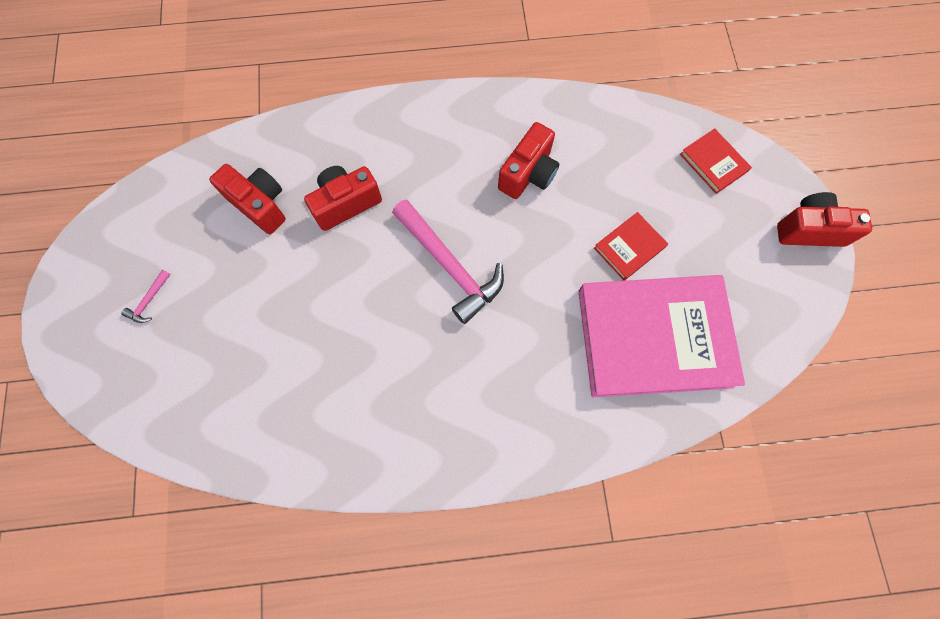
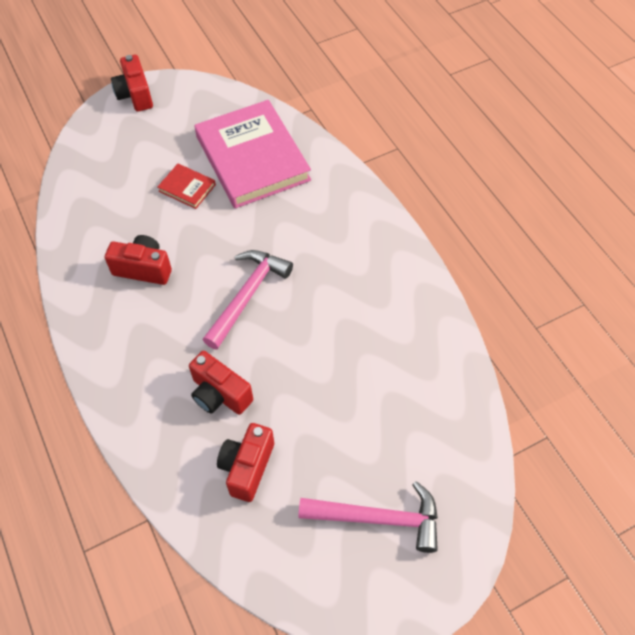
camera: 110 degrees left, 15 degrees down
pink hammer [121,270,171,323] -> pink hammer [298,481,438,553], size x2.42
red book [680,128,752,194] -> none

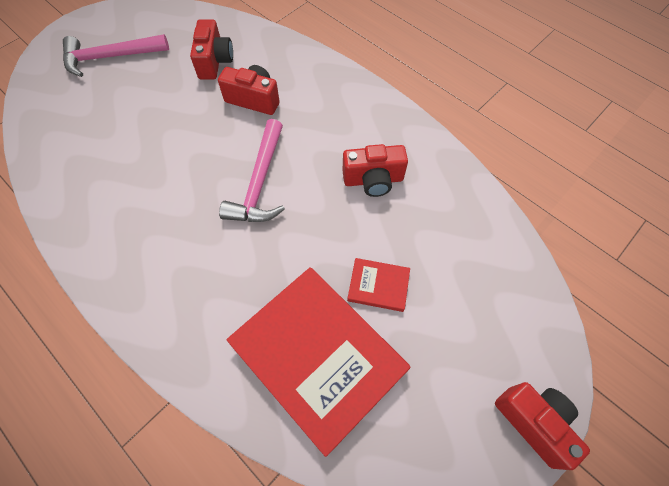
camera: 160 degrees right, 5 degrees up
pink book [194,100,311,209] -> red book [226,267,410,457]

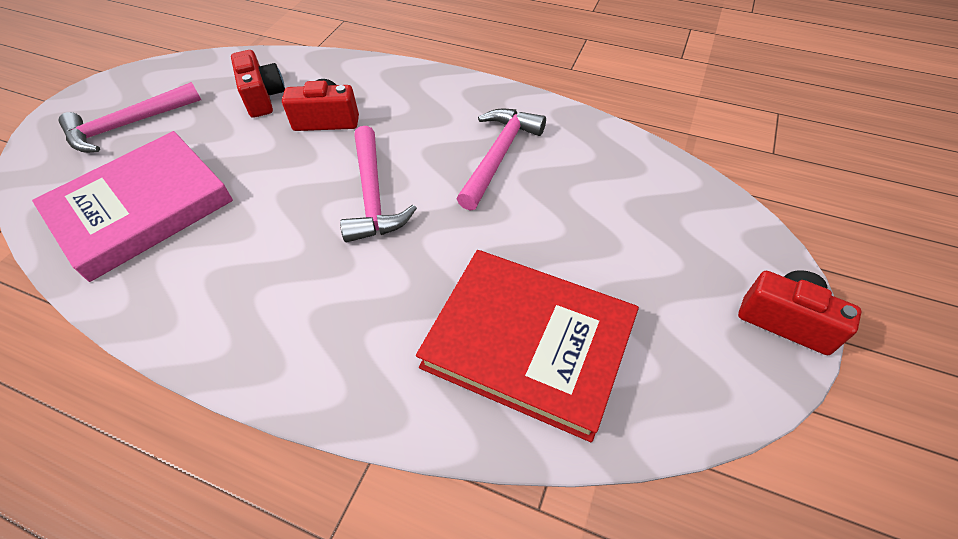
camera: 20 degrees left, 10 degrees down
red camera [343,144,408,197] -> pink hammer [457,108,546,211]
red book [347,258,410,312] -> none
none -> pink book [32,131,233,282]

